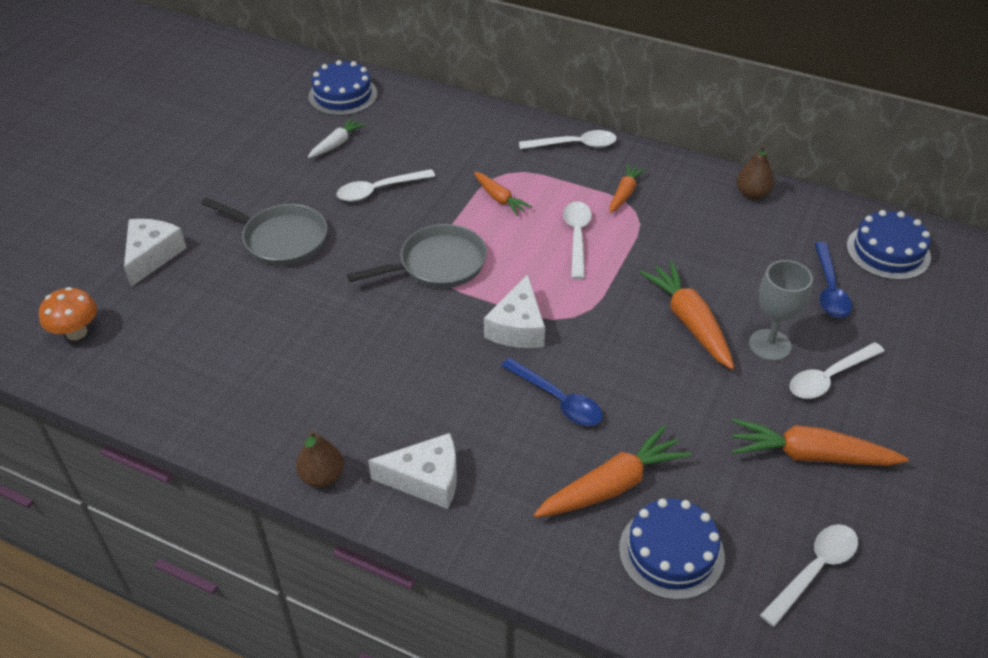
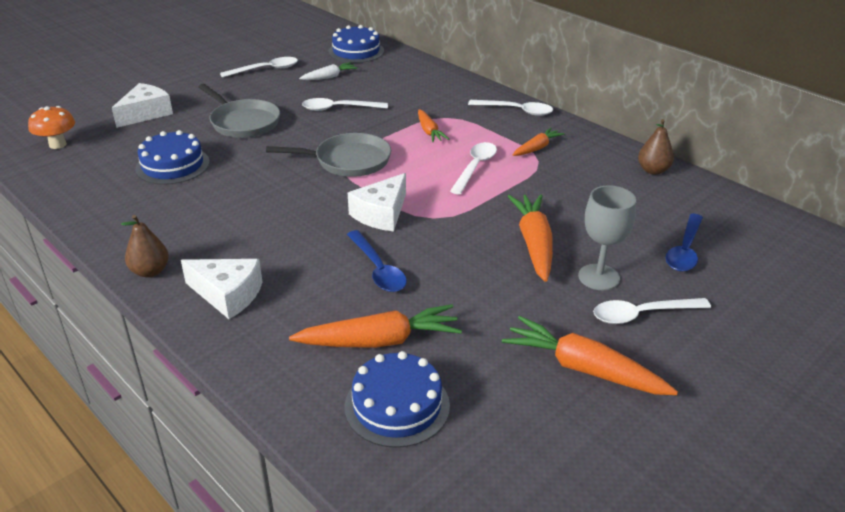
camera: 20 degrees right, 10 degrees down
white spoon [760,524,858,627] -> white spoon moved to [220,57,298,78]
blue cake [847,210,931,280] -> blue cake moved to [135,130,210,185]

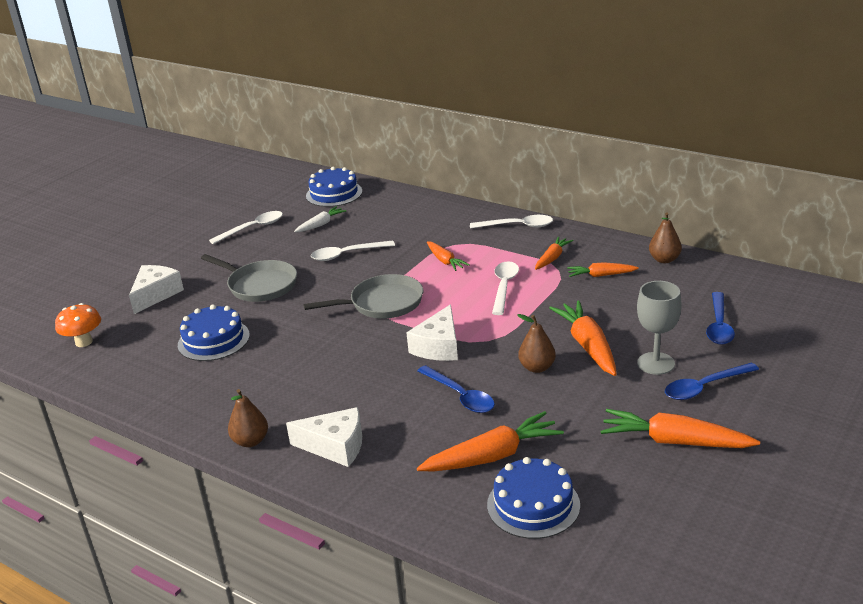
camera: 10 degrees left, 5 degrees down
white spoon [593,298,711,324] -> blue spoon [665,363,759,400]
none -> brown pear [517,314,556,373]
none -> orange carrot [567,262,639,277]

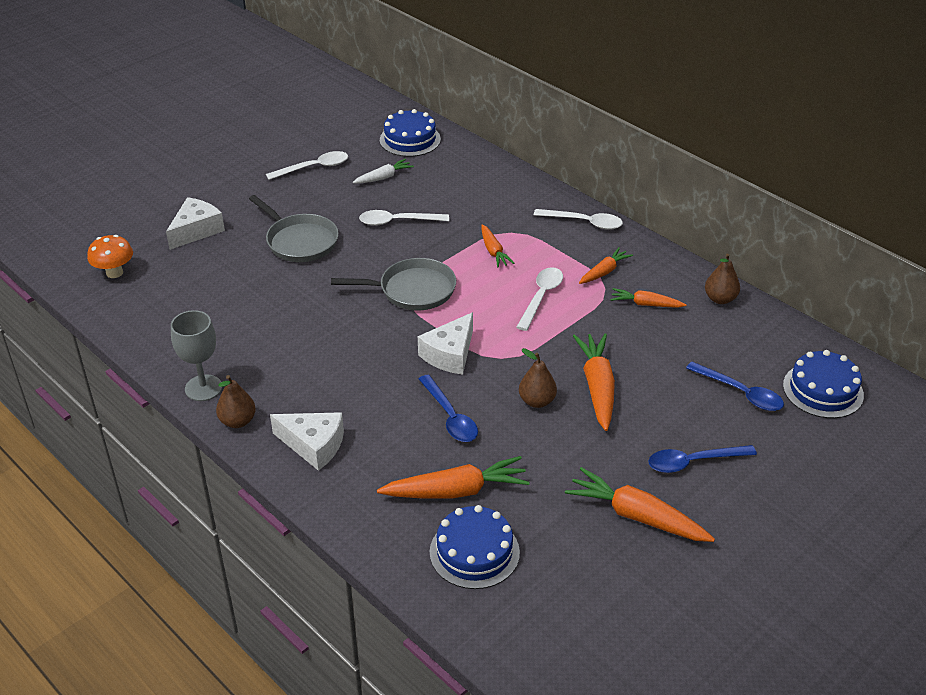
camera: 10 degrees right, 10 degrees up
blue cake [178,304,250,361] -> blue cake moved to [783,350,864,418]
grey goblet [637,281,682,375] -> grey goblet moved to [171,310,222,401]
blue spoon [706,292,735,345] -> blue spoon turned 75 degrees counterclockwise [686,362,784,411]

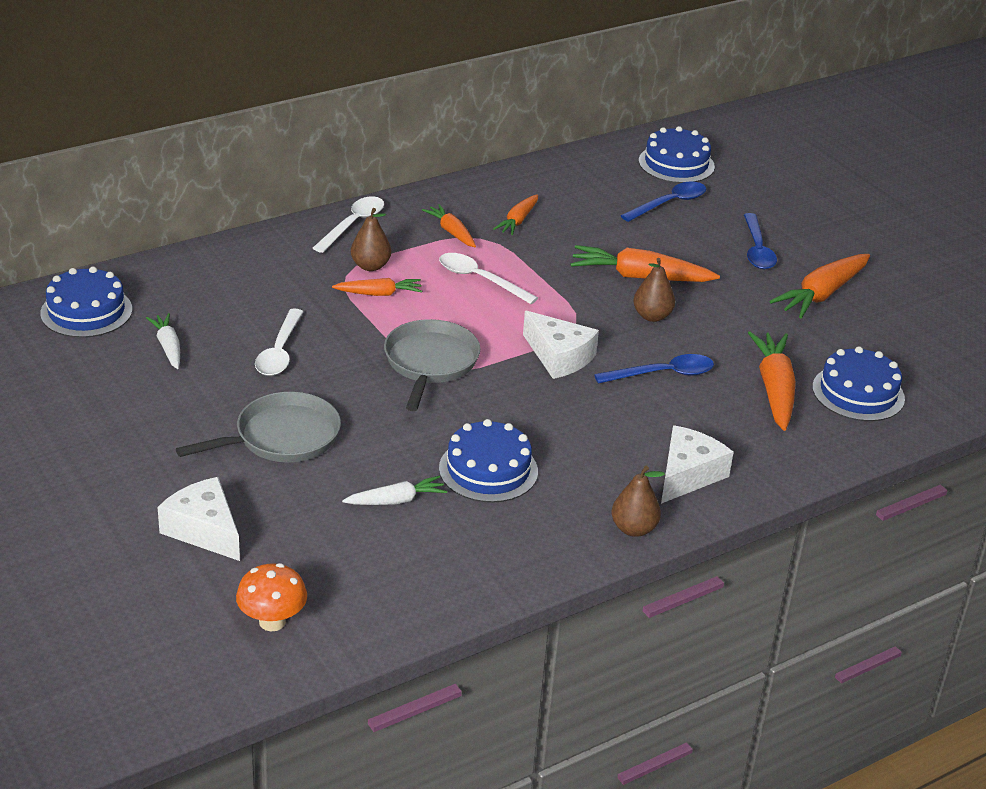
camera: 80 degrees left, 5 degrees down
grey goblet [171,310,222,401] -> none
white spoon [266,151,348,180] -> none
brown pear [705,254,740,304] -> brown pear moved to [351,208,391,271]
none -> white carrot [342,476,447,505]
none -> blue cake [439,419,538,503]

